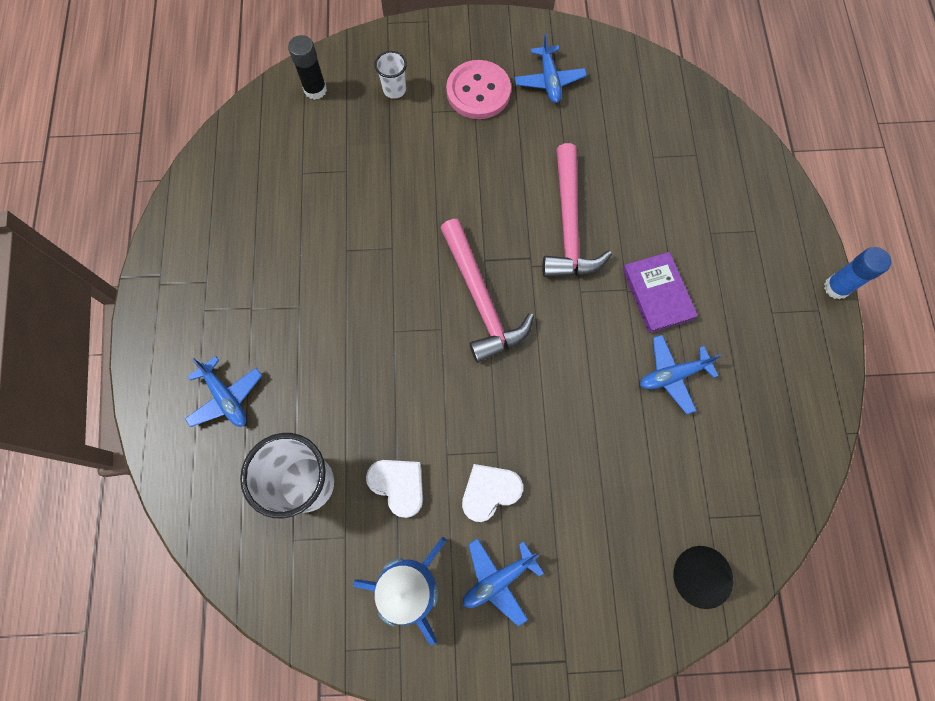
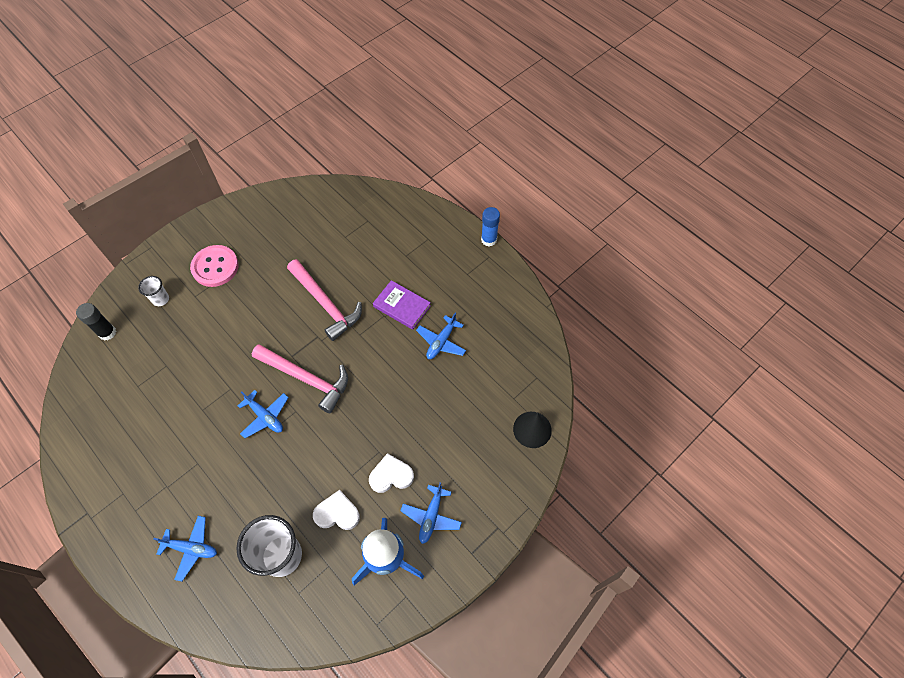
camera: 40 degrees left, 10 degrees down
white heart [462,464,523,522] -> white heart turned 60 degrees clockwise [369,453,414,493]
blue plane [514,33,587,103] -> blue plane moved to [238,390,289,438]

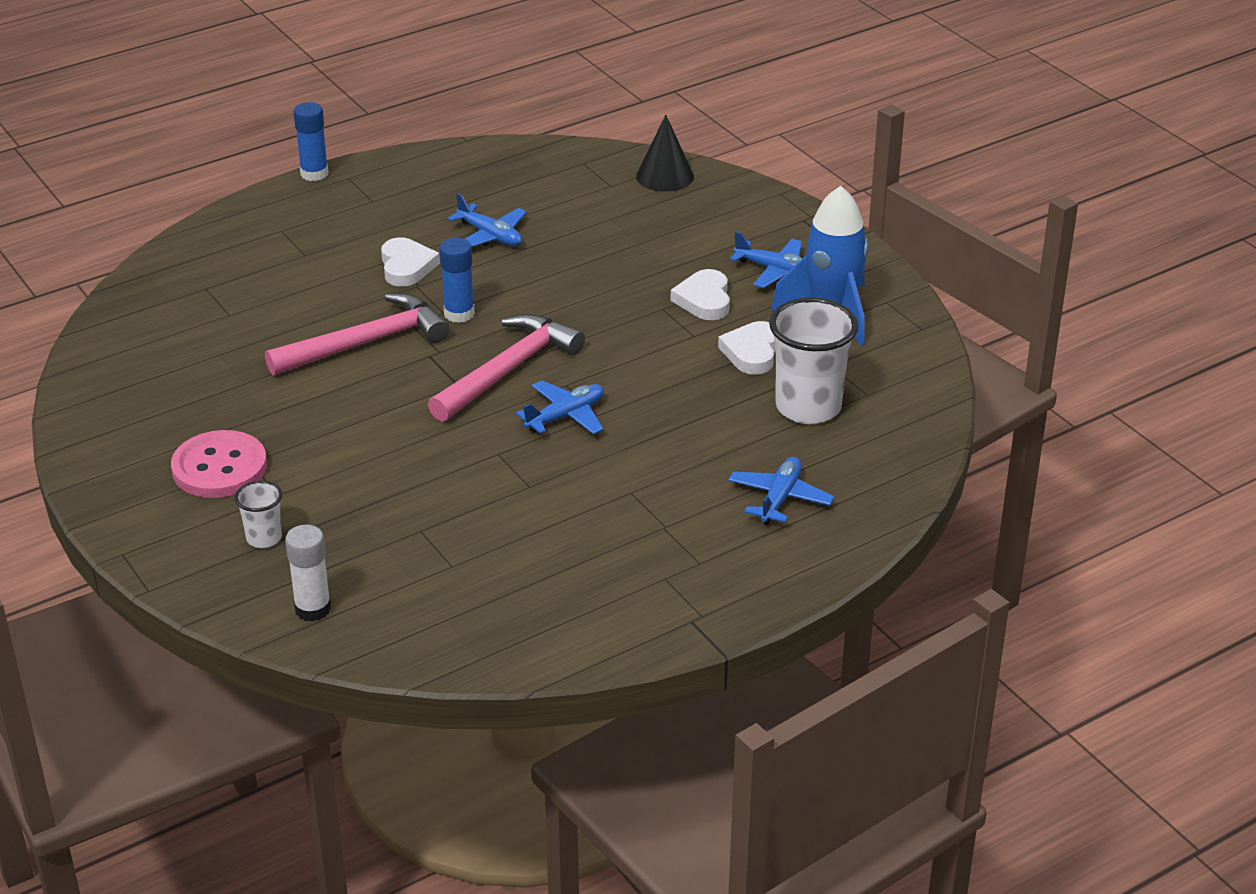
camera: 80 degrees left, 25 degrees down
black glue stick [76,303,116,341] -> white glue stick [285,524,331,622]
purple book [373,280,431,330] -> white heart [381,237,440,287]
none -> blue glue stick [439,238,475,323]

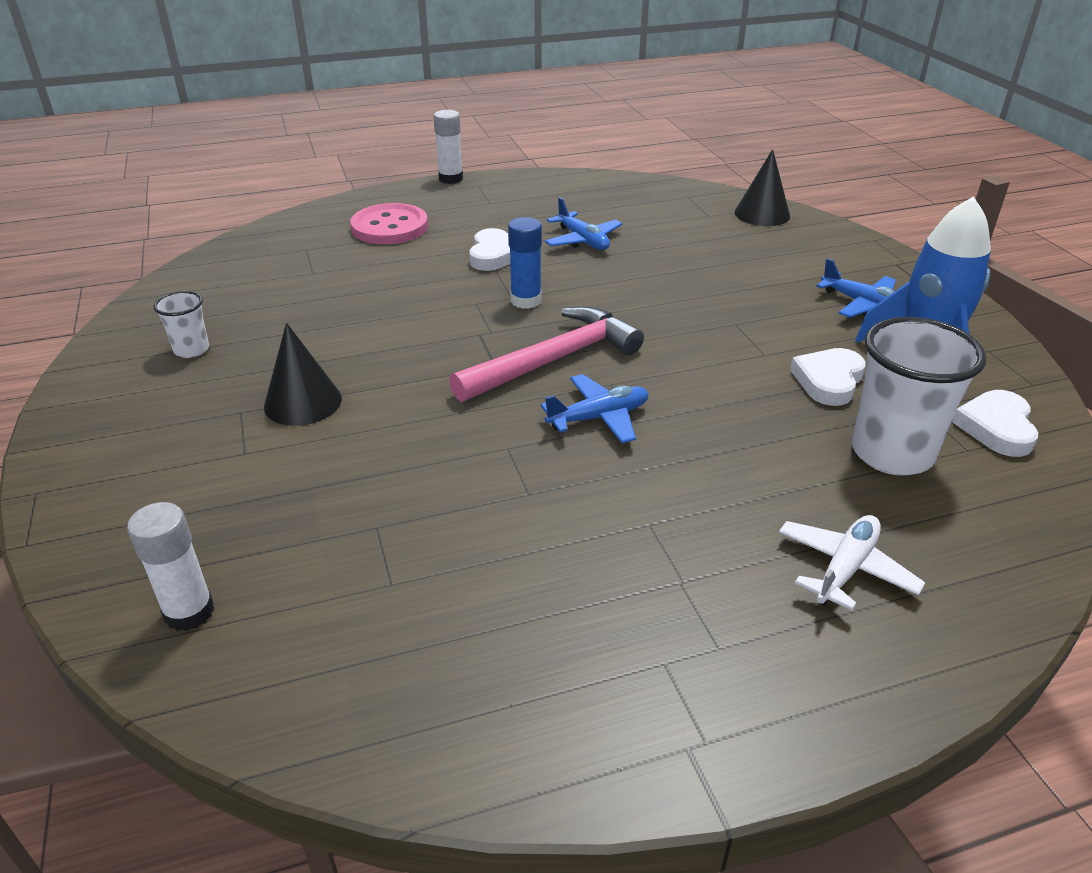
camera: 15 degrees right, 0 degrees up
pink button [171,430,267,498] -> pink button moved to [350,203,428,245]
white cup [235,481,282,548] -> white cup moved to [154,291,209,358]
pink hammer [265,293,450,375] -> none
blue glue stick [293,102,329,181] -> white glue stick [434,110,463,184]
white heart [671,269,730,320] -> white heart moved to [952,390,1038,457]
blue plane [728,457,834,525] -> white plane [779,515,925,610]
none -> black cone [264,323,342,426]

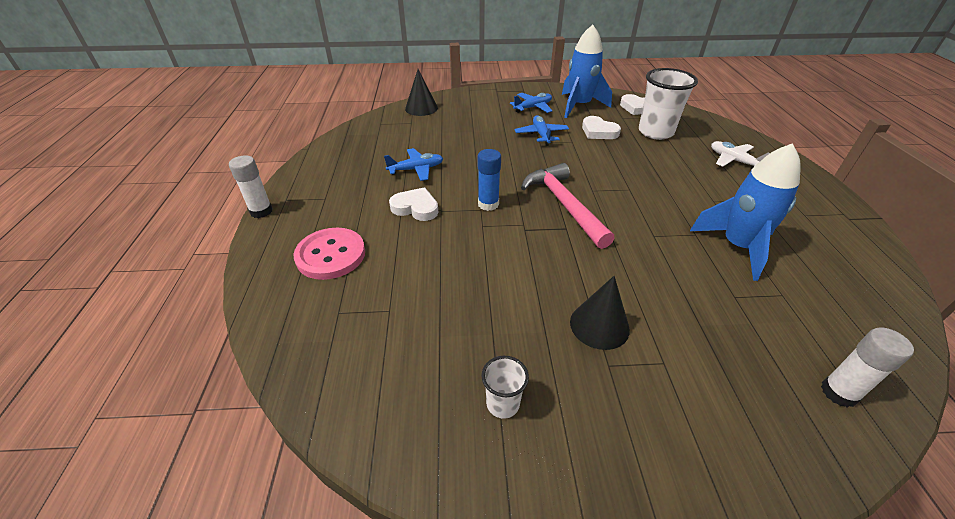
camera: 75 degrees left, 5 degrees up
blue plane [541,374,649,444] -> blue plane moved to [514,115,569,146]
none -> blue rocket [690,143,801,281]

